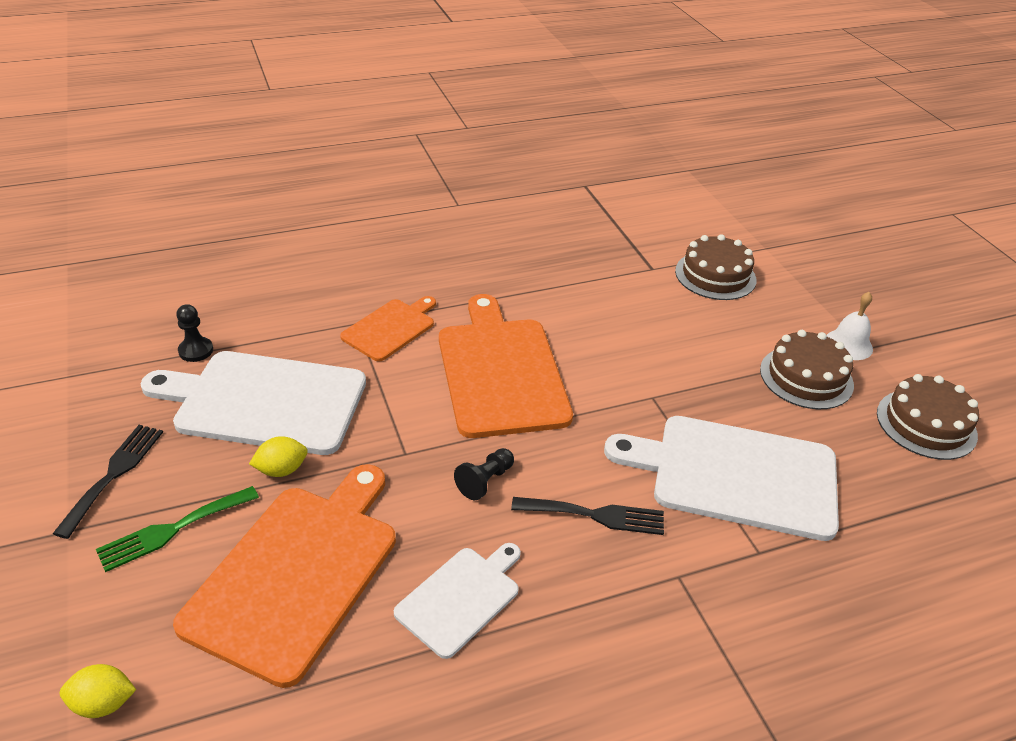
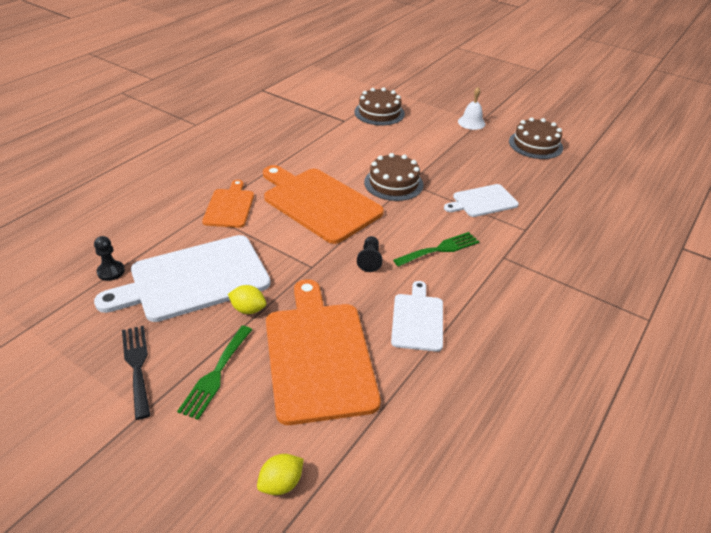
camera: 35 degrees left, 0 degrees up
yellow lemon [249,436,308,477] -> yellow lemon turned 75 degrees clockwise [228,285,266,314]
black fork [511,497,664,535] -> green fork [393,232,479,267]
white cutting board [604,416,839,541] -> white cutting board [444,184,519,217], size x0.55
brown cake [760,330,854,409] -> brown cake moved to [364,153,423,201]

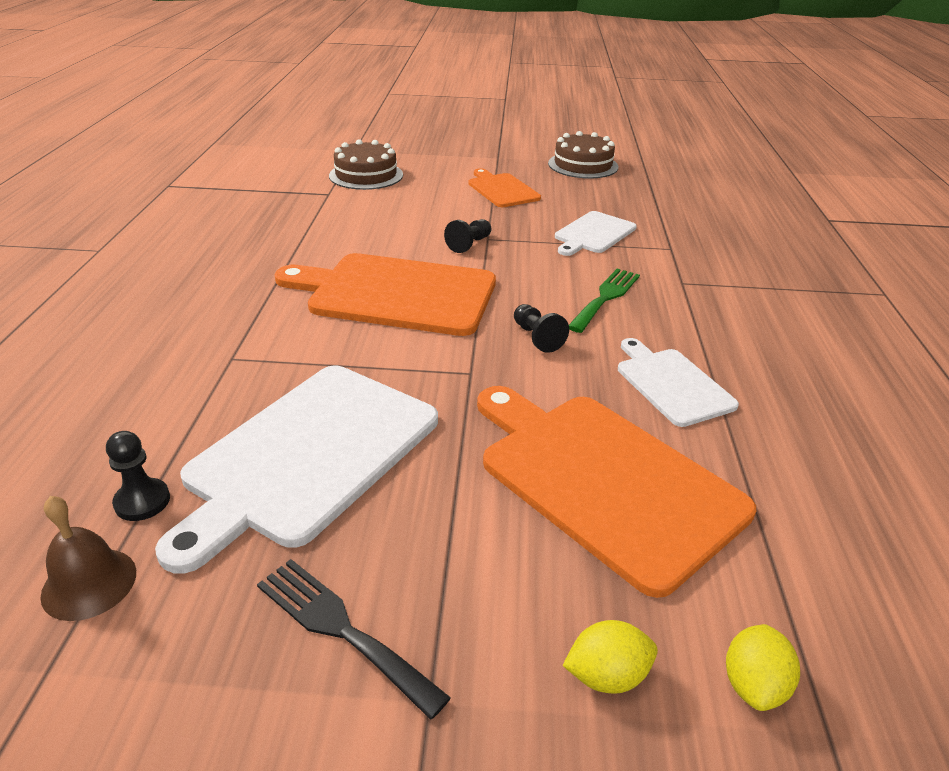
camera: 30 degrees left, 5 degrees down
green fork [177,326,252,420] -> none
orange cutting board [202,180,254,228] -> orange cutting board moved to [468,168,541,207]
yellow lemon [228,285,266,314] -> yellow lemon moved to [562,620,658,694]
brown cake [364,153,423,201] -> black pawn [444,219,491,253]
white bell [458,87,485,130] -> none
none -> brown bell [40,496,136,621]

